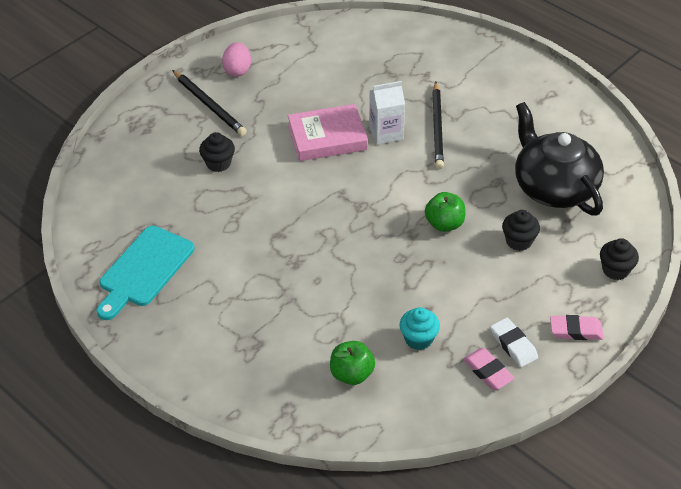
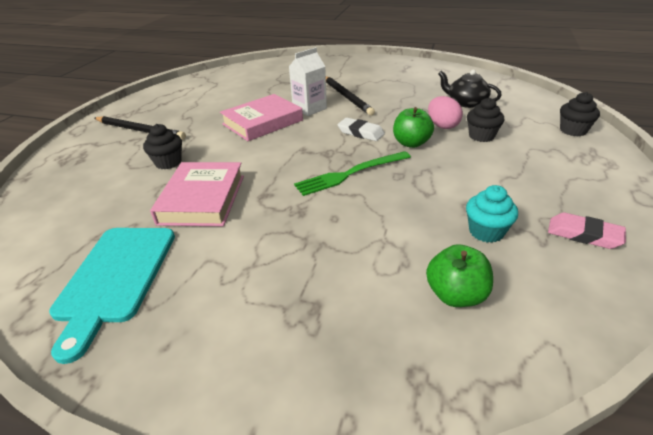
camera: 25 degrees left, 10 degrees down
pink egg [222,42,251,77] -> pink egg moved to [428,96,463,129]
white eraser [490,318,538,367] -> white eraser moved to [337,118,385,141]
black teapot [515,102,604,215] -> black teapot [438,70,502,108], size x0.53
pink eraser [550,315,604,340] -> none
none -> pink book [150,162,244,226]
none -> green fork [294,151,411,196]

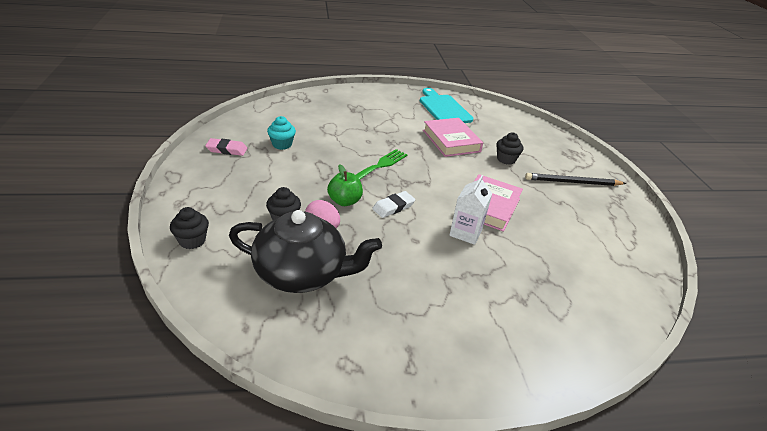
camera: 150 degrees right, 0 degrees up
black pencil [326,76,375,116] -> none
white eraser [337,118,385,141] -> white eraser turned 45 degrees counterclockwise [372,191,415,218]
green apple [426,244,493,307] -> none
black teapot [438,70,502,108] -> black teapot [229,210,382,293], size x1.88

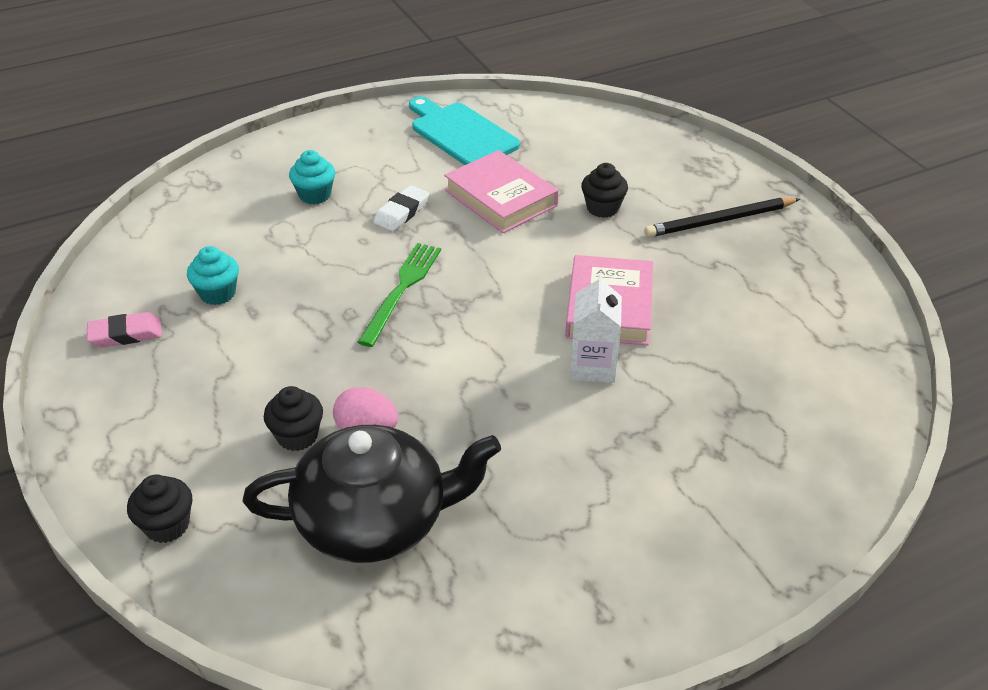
camera: 15 degrees left, 5 degrees up
green apple [327,164,363,206] -> none
white eraser [372,191,415,218] -> white eraser moved to [373,185,429,231]
none -> turquoise cupcake [289,150,335,204]

